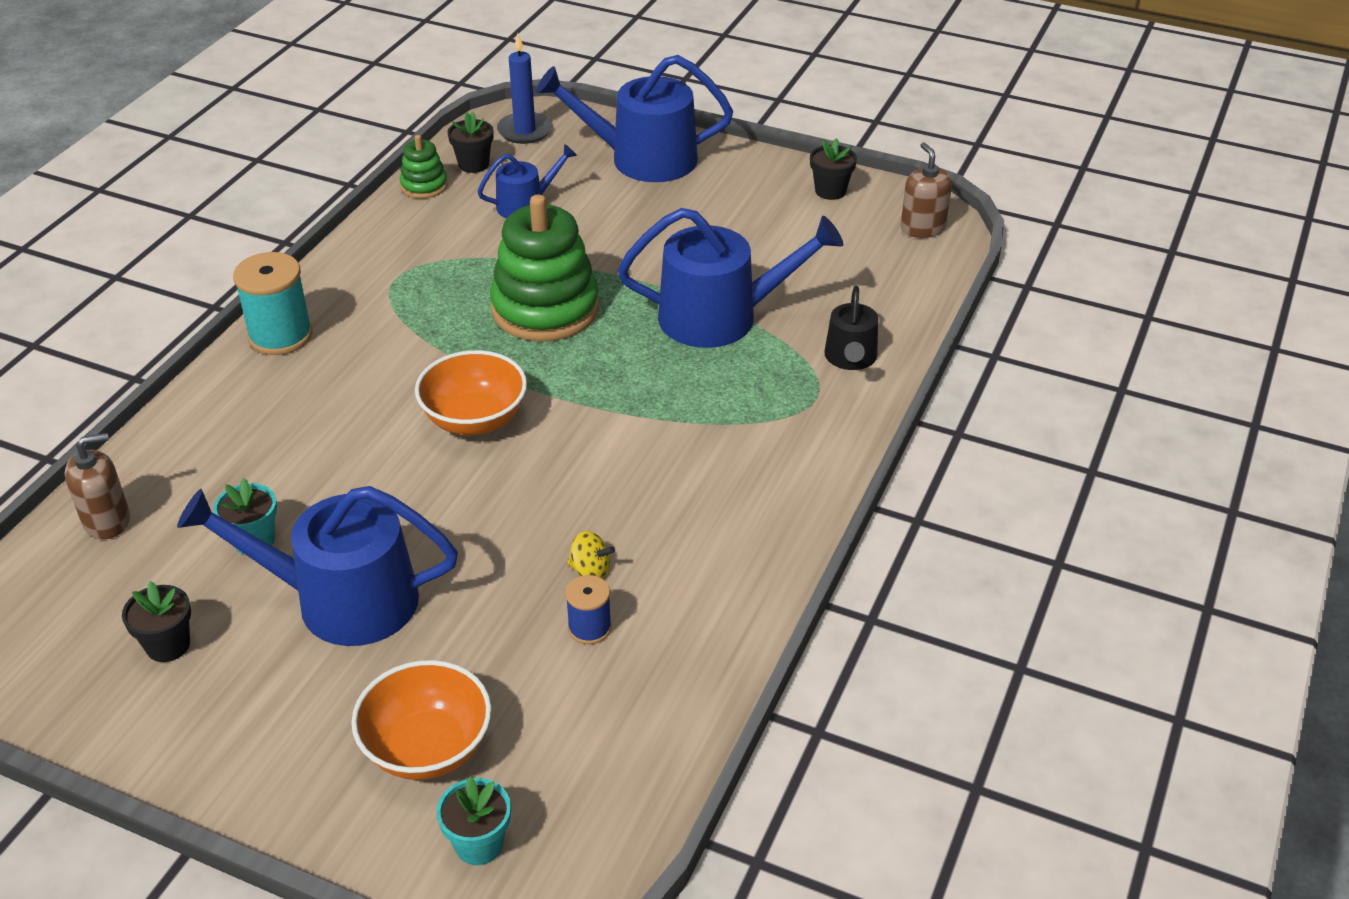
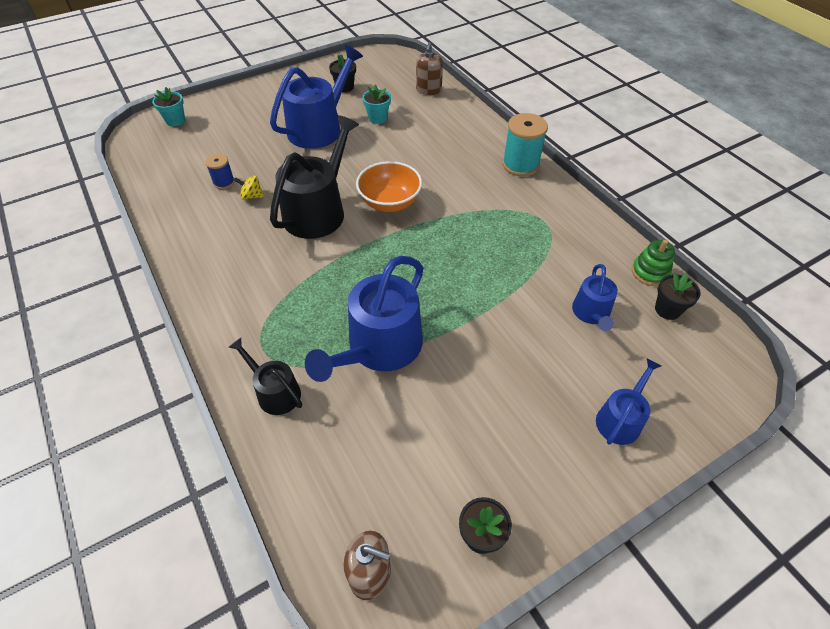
camera: 125 degrees right, 10 degrees up
orange bowl [351,660,492,780] -> none
green stacking toy [490,194,599,342] -> none
blue candle [497,33,552,144] -> none
blue watering can [536,55,733,182] -> blue watering can [596,358,661,445], size x0.54
yellow spinning top [567,531,615,579] -> yellow spinning top turned 45 degrees clockwise [234,176,265,200]
none -> black watering can [270,115,359,239]

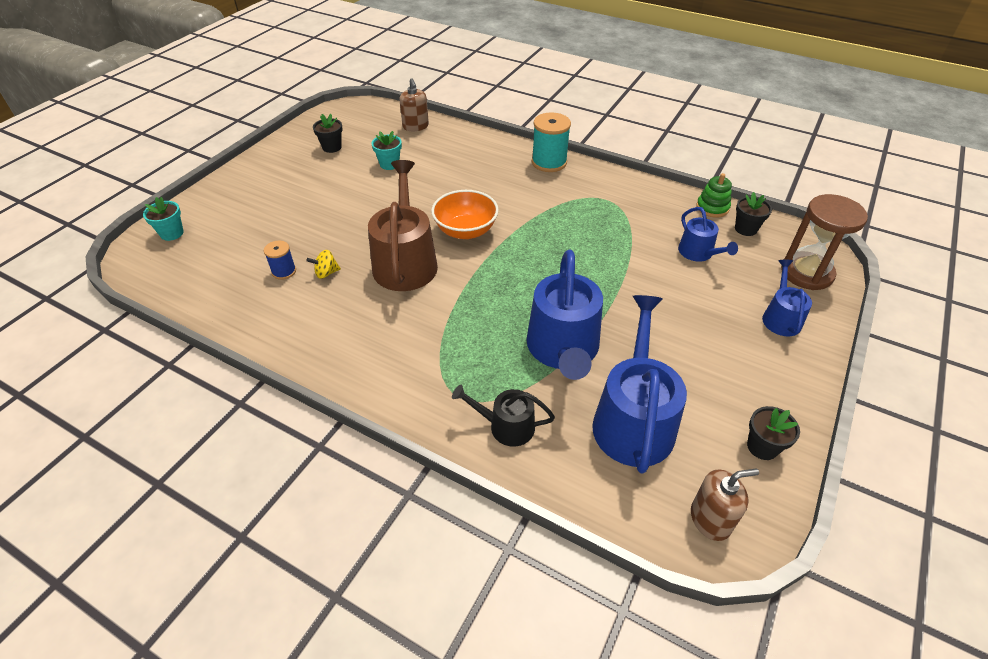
camera: 30 degrees left, 5 degrees down
blue watering can [270,45,363,149] -> blue watering can moved to [592,295,687,473]
black watering can [270,115,359,239] -> brown watering can [368,160,438,291]
none -> brown hourglass [781,194,868,290]

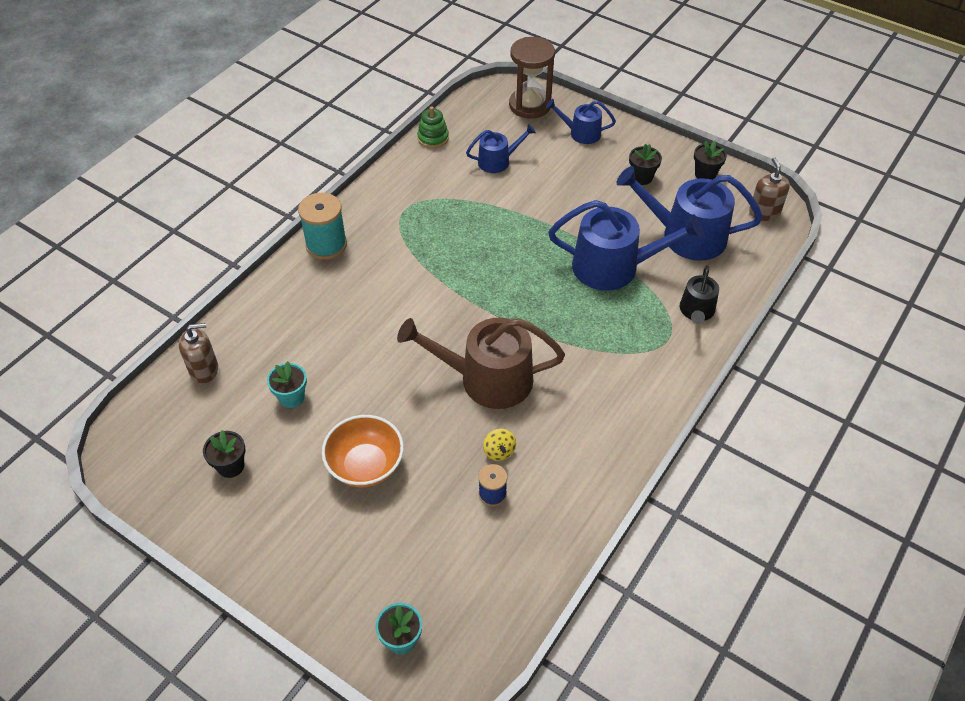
camera: 85 degrees left, 5 degrees up
orange bowl [431,190,499,239] -> orange bowl moved to [322,415,404,487]
black flower pot [735,192,772,236] -> black flower pot moved to [629,144,662,185]

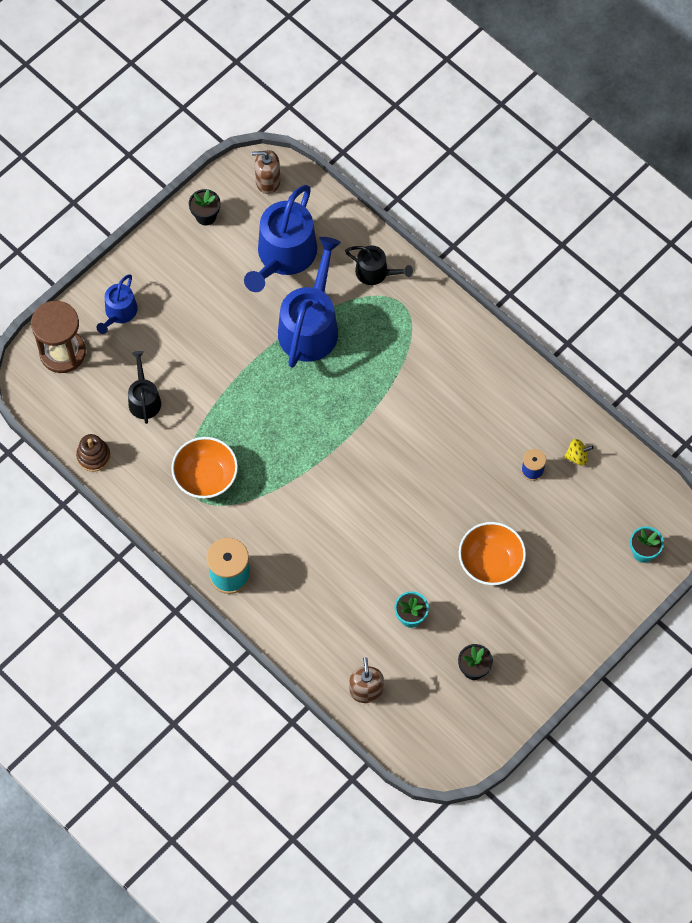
camera: 80 degrees left, 15 degrees up
brown watering can [397,318,565,409] -> none
green stacking toy [417,106,449,148] -> brown stacking toy [76,434,111,472]
blue watering can [466,124,536,173] -> black watering can [128,351,161,424]
yellow spinning top [483,429,516,461] -> yellow spinning top moved to [564,439,594,465]
black flower pot [629,144,662,185] -> none
none -> orange bowl [171,437,238,499]

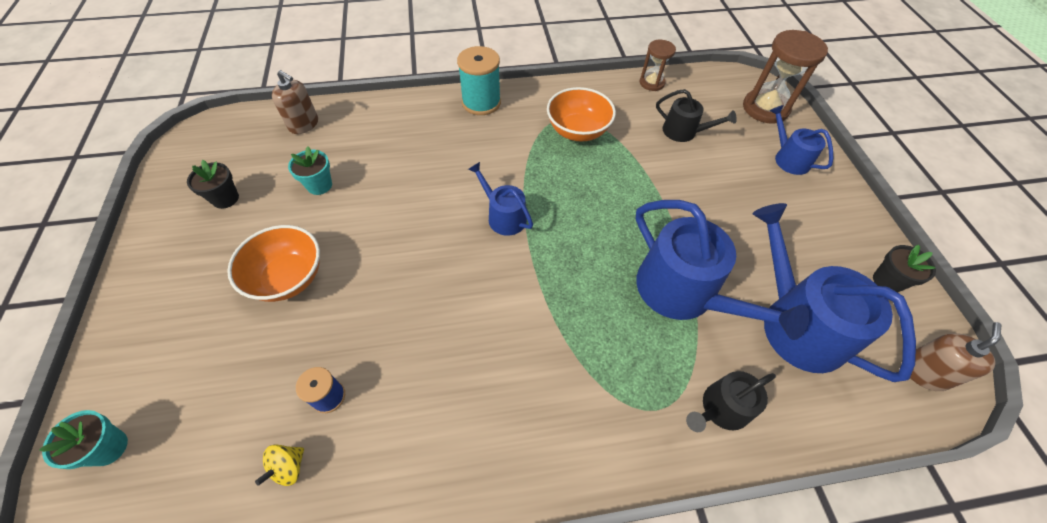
camera: 125 degrees right, 10 degrees down
brown stacking toy [76,434,111,472] -> brown hourglass [639,40,676,91]
none -> blue watering can [468,162,533,236]

